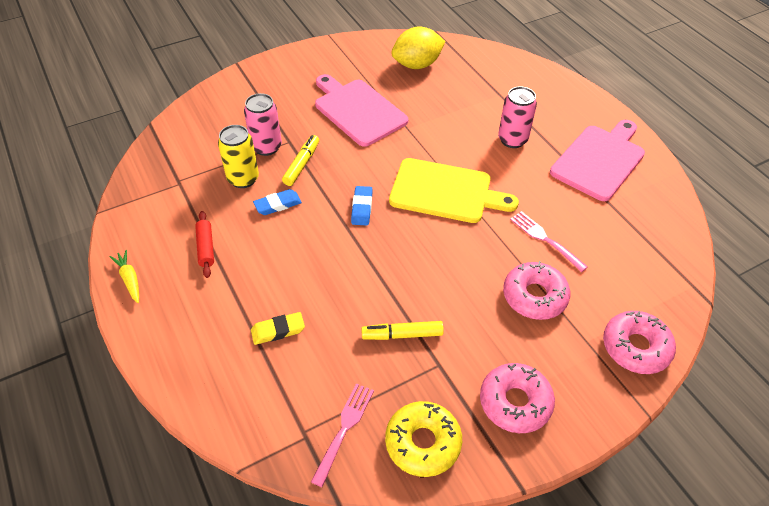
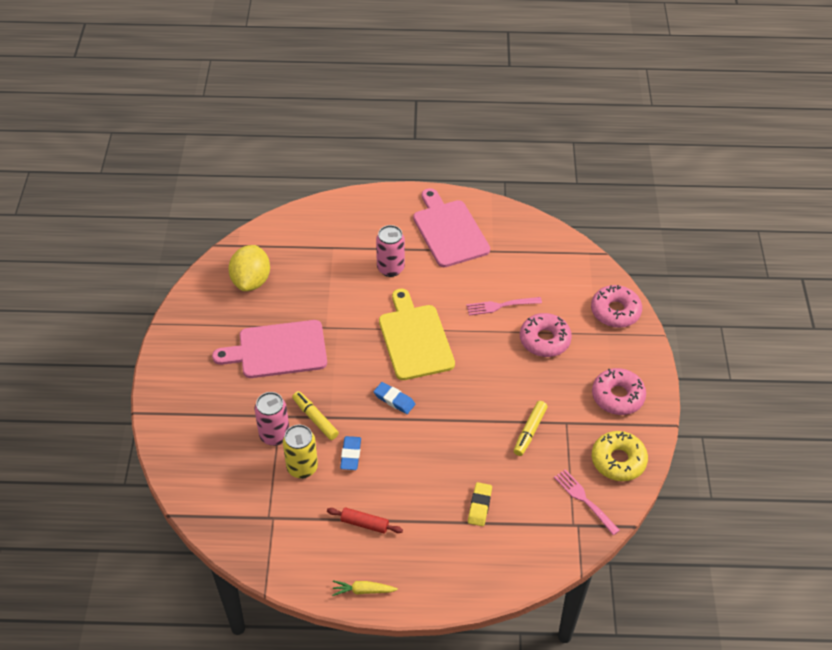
camera: 60 degrees left, 0 degrees up
yellow cutting board [389,158,519,223] -> yellow cutting board turned 60 degrees counterclockwise [379,289,455,380]

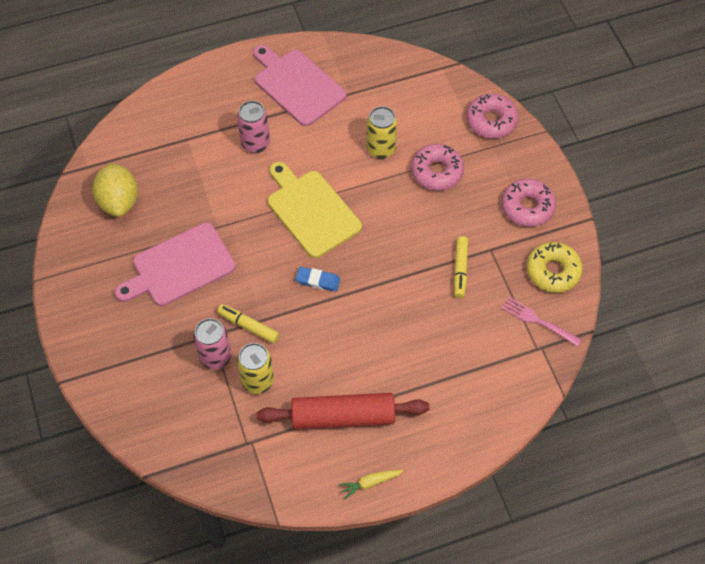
camera: 20 degrees left, 10 degrees up
red rolling pin [327,507,403,534] -> red rolling pin [257,393,430,429], size x2.11
blue eraser [340,436,361,470] -> none
pink fork [466,297,542,316] -> yellow can [366,106,397,159]
yellow eraser [468,482,492,526] -> none

